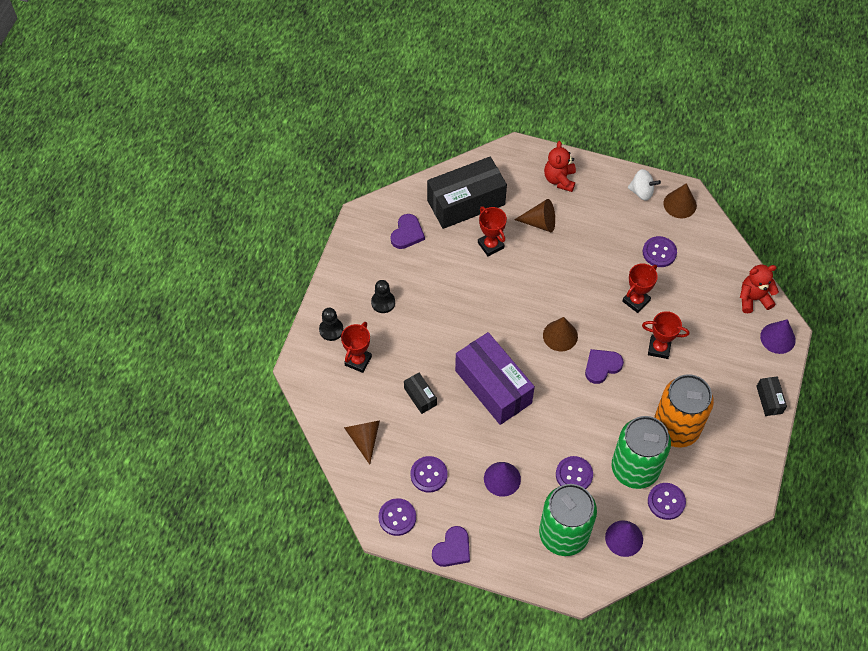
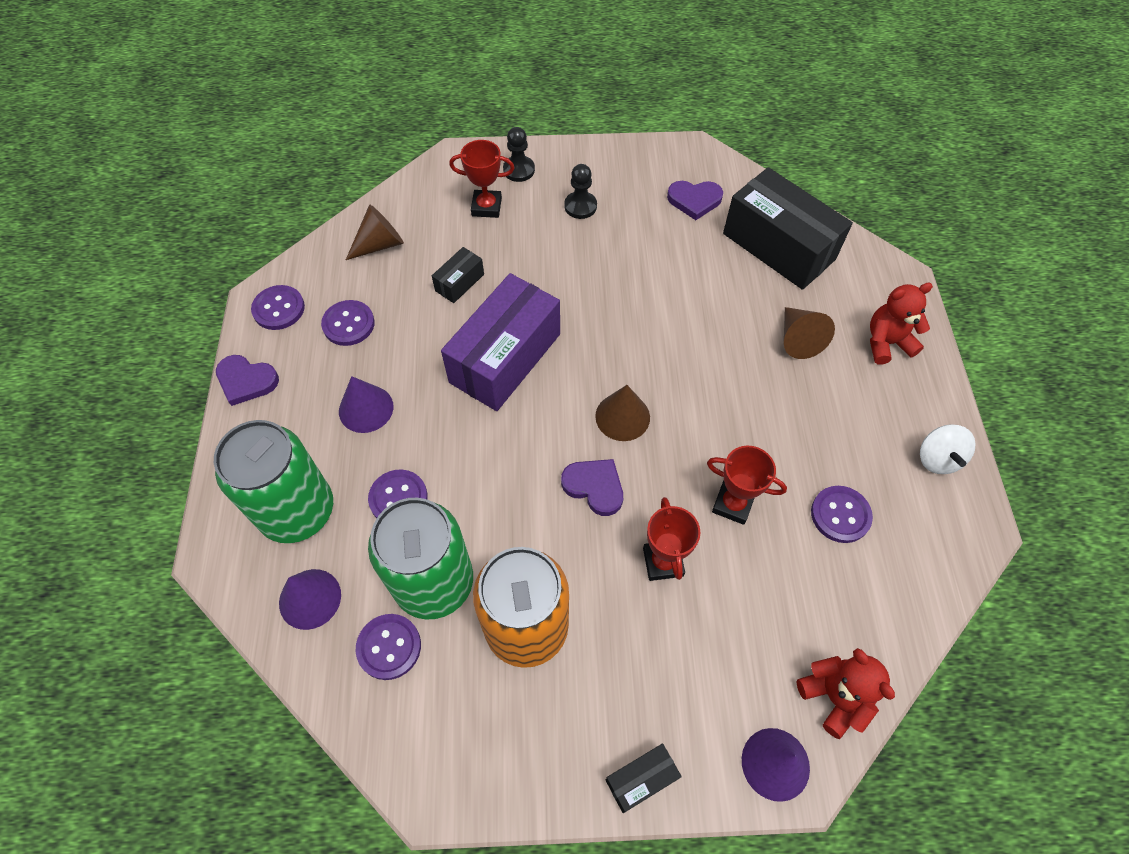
camera: 70 degrees right, 0 degrees up
red trophy [478,206,507,256] -> none
brown cone [664,183,697,218] -> none

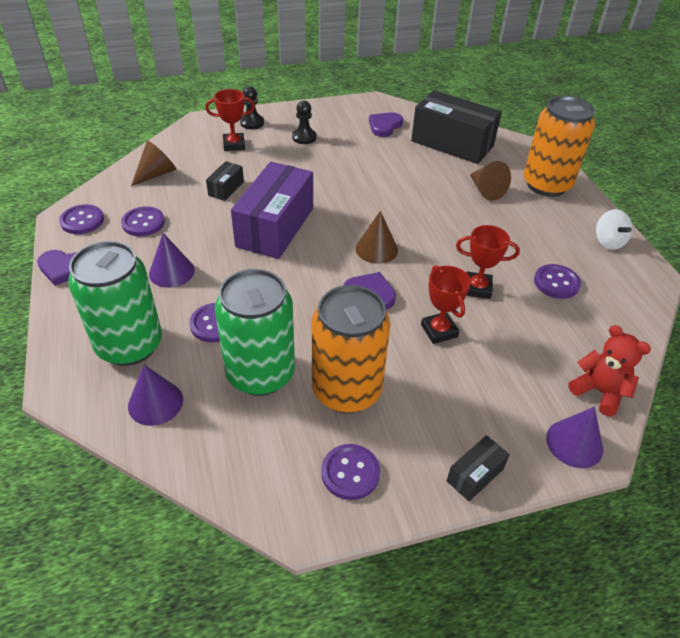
camera: 15 degrees left, 15 degrees down
purple button [356,614,421,680] -> purple button moved to [321,444,380,500]
purple heart [667,181,723,220] -> purple heart turned 135 degrees clockwise [369,112,403,137]
red teddy bear [870,283,933,364] -> orange can [523,96,595,197]

